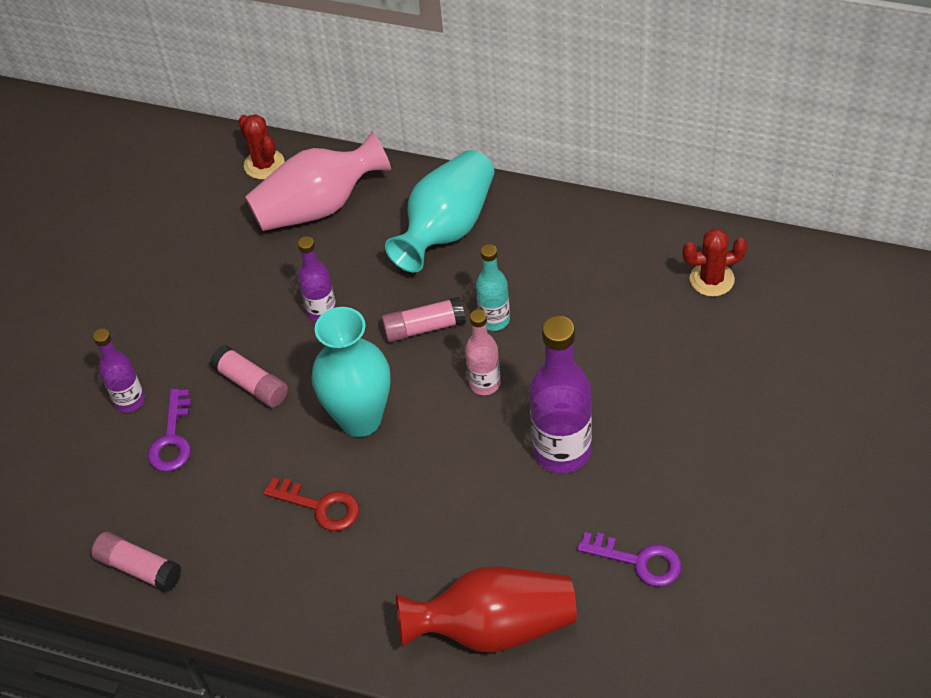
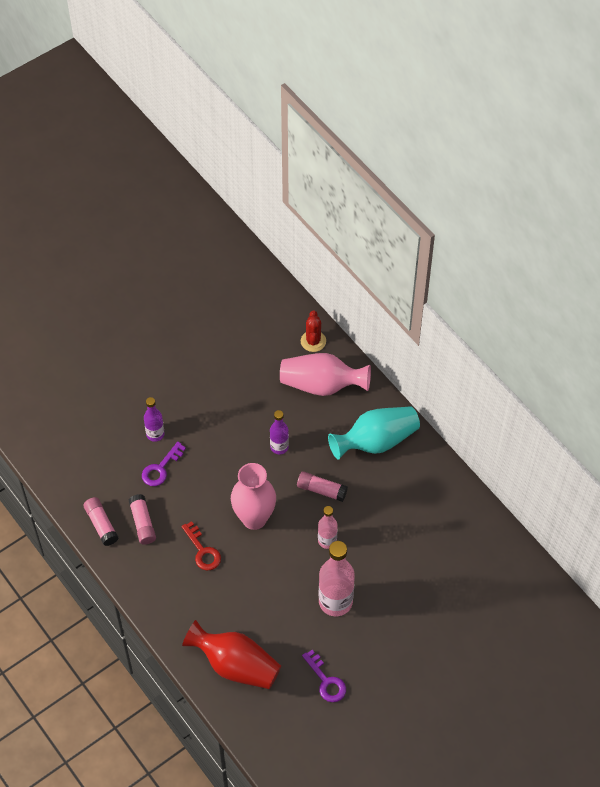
camera: 30 degrees right, 5 degrees up
pink glue stick [210,345,288,408] -> pink glue stick moved to [129,494,156,545]
turquoise vase [312,307,390,437] -> pink vase [231,463,276,530]
turquoise bottle [476,244,510,331] -> none
purple bottle [530,316,592,474] -> pink bottle [319,541,355,616]
red cactus [683,229,748,297] -> none

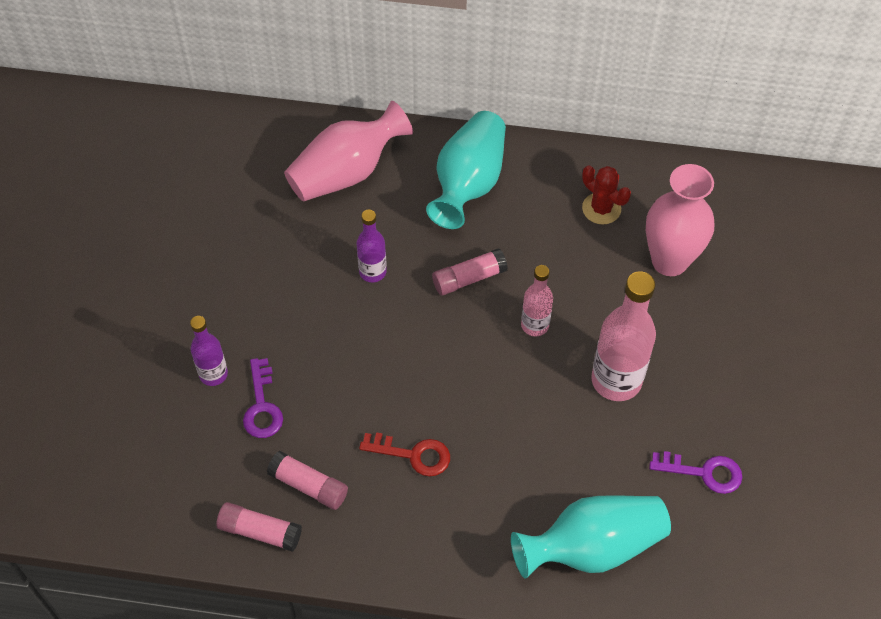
camera: 45 degrees left, 0 degrees up
red vase [182,620,281,689] -> turquoise vase [511,495,671,579]
pink vase [231,463,276,530] -> pink vase moved to [646,164,714,276]
red cactus [301,310,326,352] -> red cactus moved to [582,165,631,224]

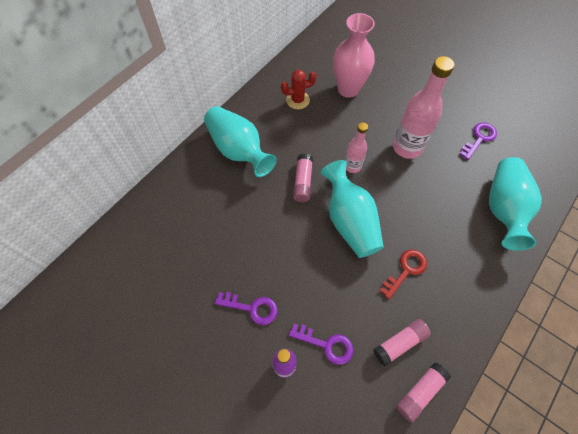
camera: 60 degrees left, 5 degrees up
pink vase [284,101,413,201] -> none
purple bottle [356,210,387,282] -> none
none -> purple key [215,292,278,325]
none -> turquoise vase [321,160,384,258]

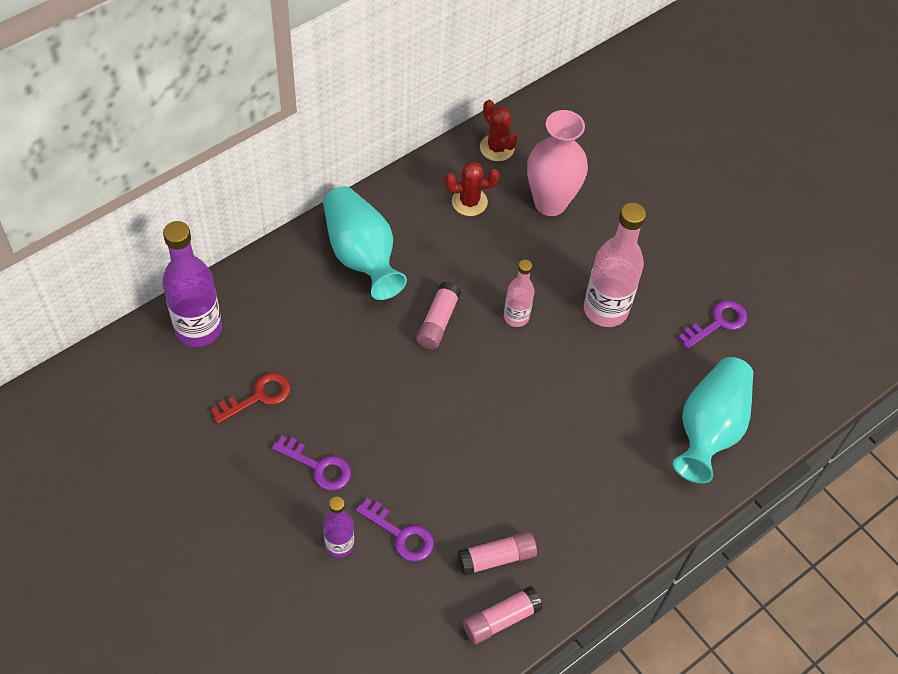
camera: 10 degrees right, 5 degrees down
turquoise vase [321,160,384,258] -> none
red key [380,250,427,299] -> red key moved to [211,372,291,424]
none -> purple bottle [162,221,222,347]
none -> red cactus [480,100,517,161]

